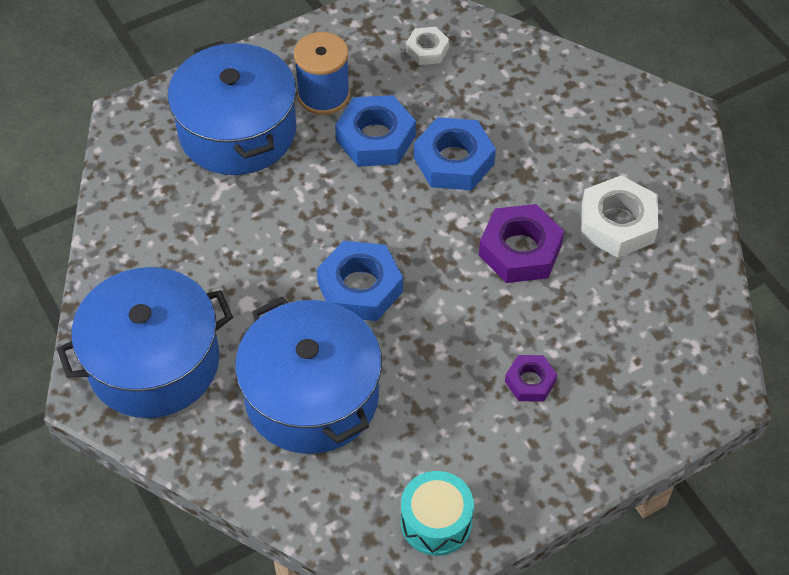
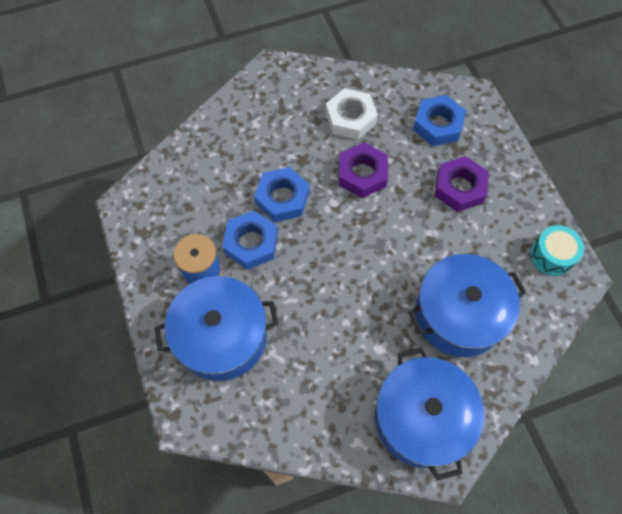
camera: 80 degrees left, 10 degrees up
blue nut [317,241,403,321] -> blue nut moved to [413,95,466,146]
white nut [406,27,449,65] -> none
purple nut [505,355,557,402] -> purple nut [435,156,489,212], size x1.76

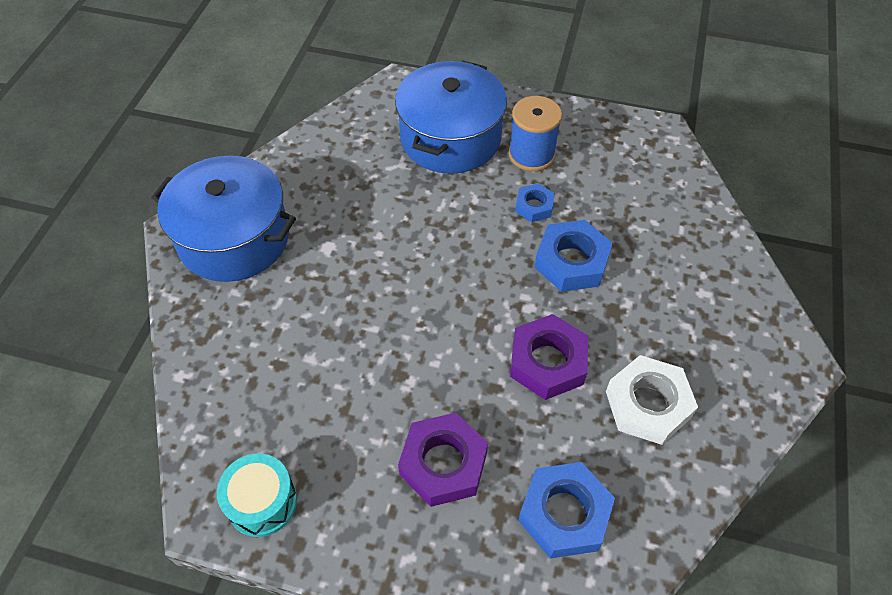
camera: 125 degrees right, 10 degrees down
blue nut [223,210,278,270] -> blue nut [515,183,555,222], size x0.57
blue pot [408,254,526,357] -> none

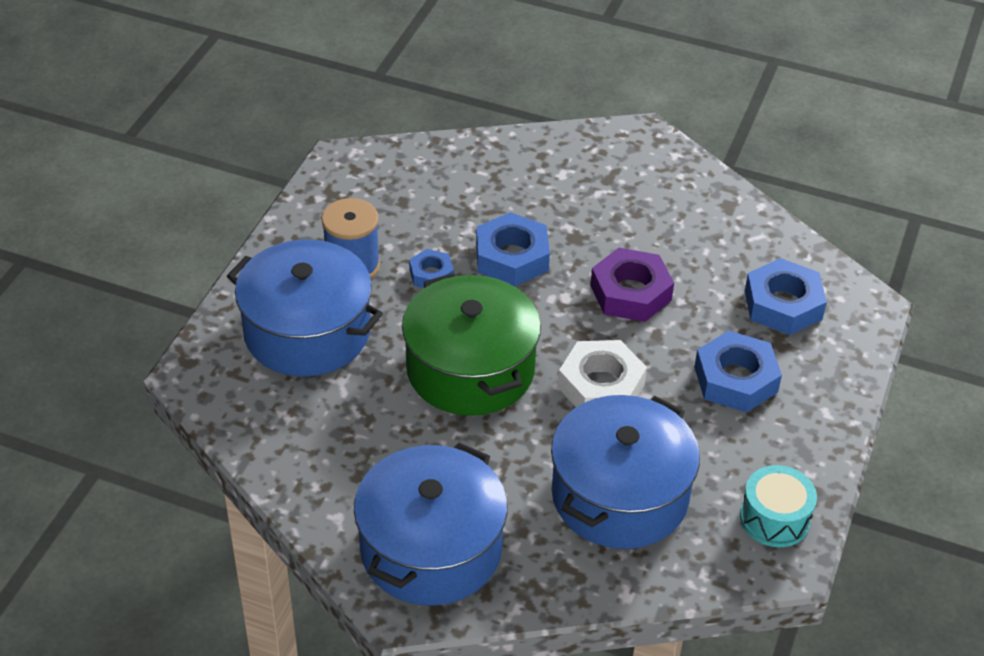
camera: 85 degrees left, 10 degrees down
purple nut [398,413,488,507] -> blue nut [694,331,782,412]
white nut [606,355,698,445] -> white nut moved to [558,340,647,407]
none -> green pot [402,273,541,416]
none -> blue pot [551,395,700,549]

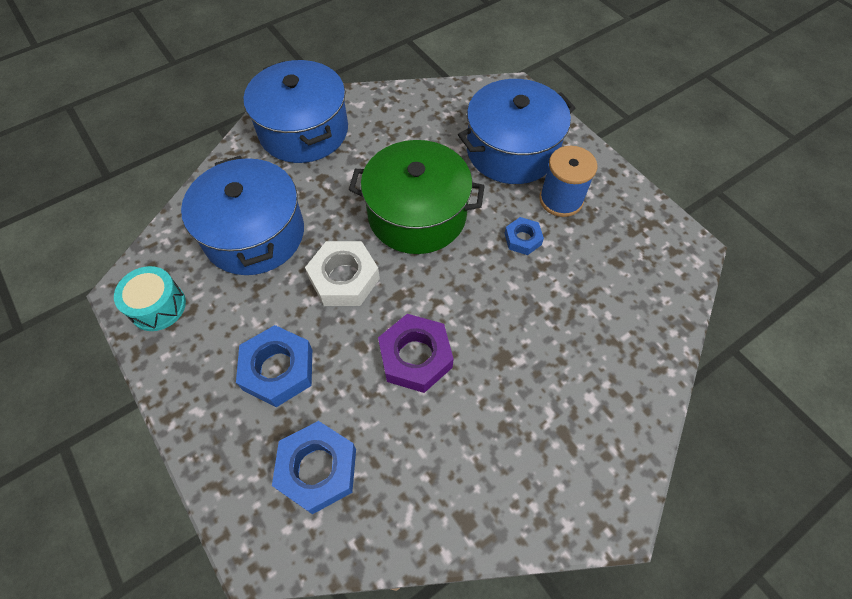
camera: 125 degrees right, 15 degrees up
blue nut [476,212,550,286] -> none

